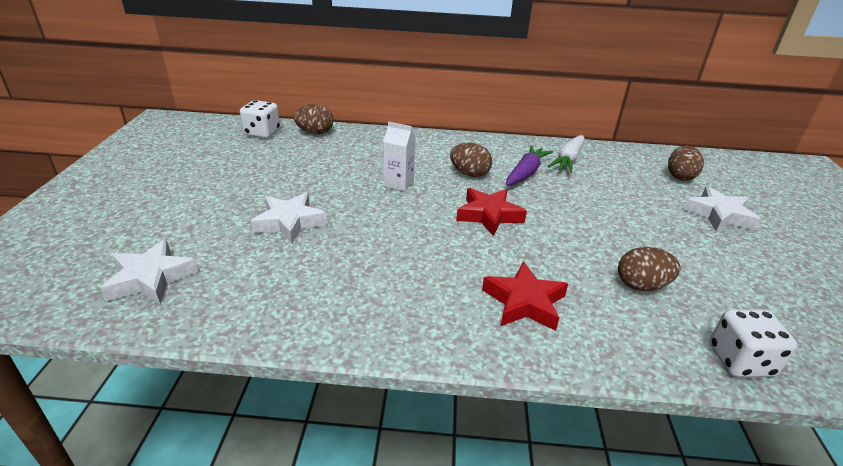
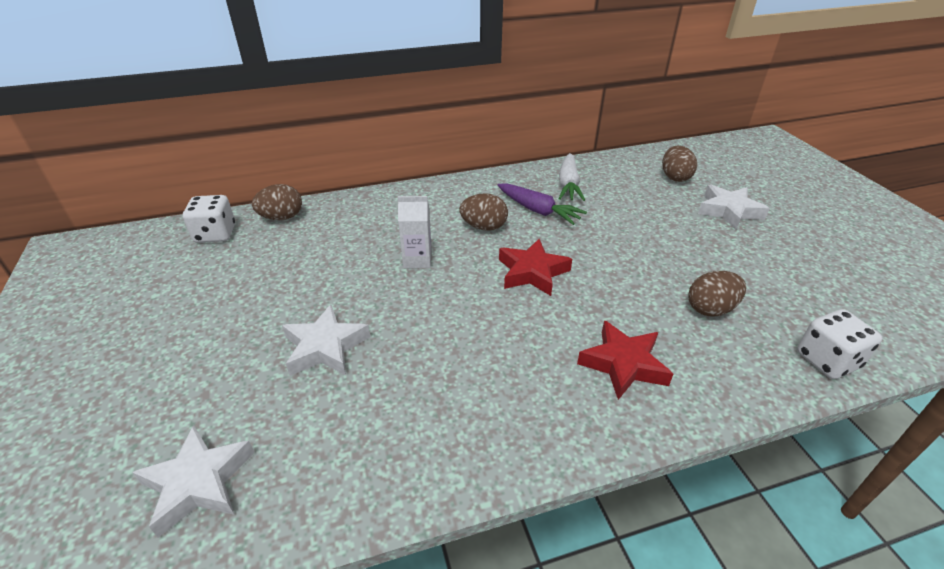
camera: 20 degrees left, 5 degrees up
purple carrot [506,145,553,186] -> purple carrot turned 120 degrees clockwise [498,183,587,225]

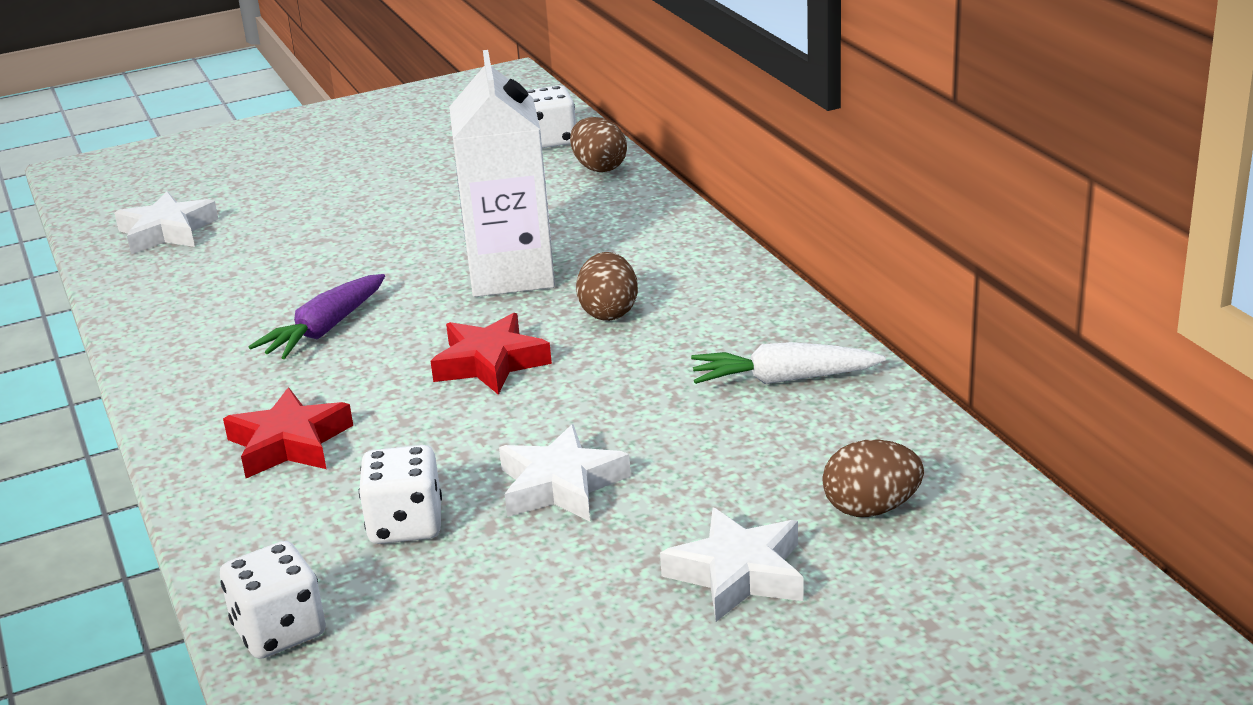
camera: 85 degrees right, 10 degrees down
white star [282,304,370,376] -> white star moved to [499,424,631,522]
white carton [398,196,432,268] -> white carton [449,50,555,297], size x2.01
purple carrot [498,183,587,225] -> purple carrot moved to [249,274,385,359]
brown egg [688,271,746,317] -> white dice [359,445,442,544]

